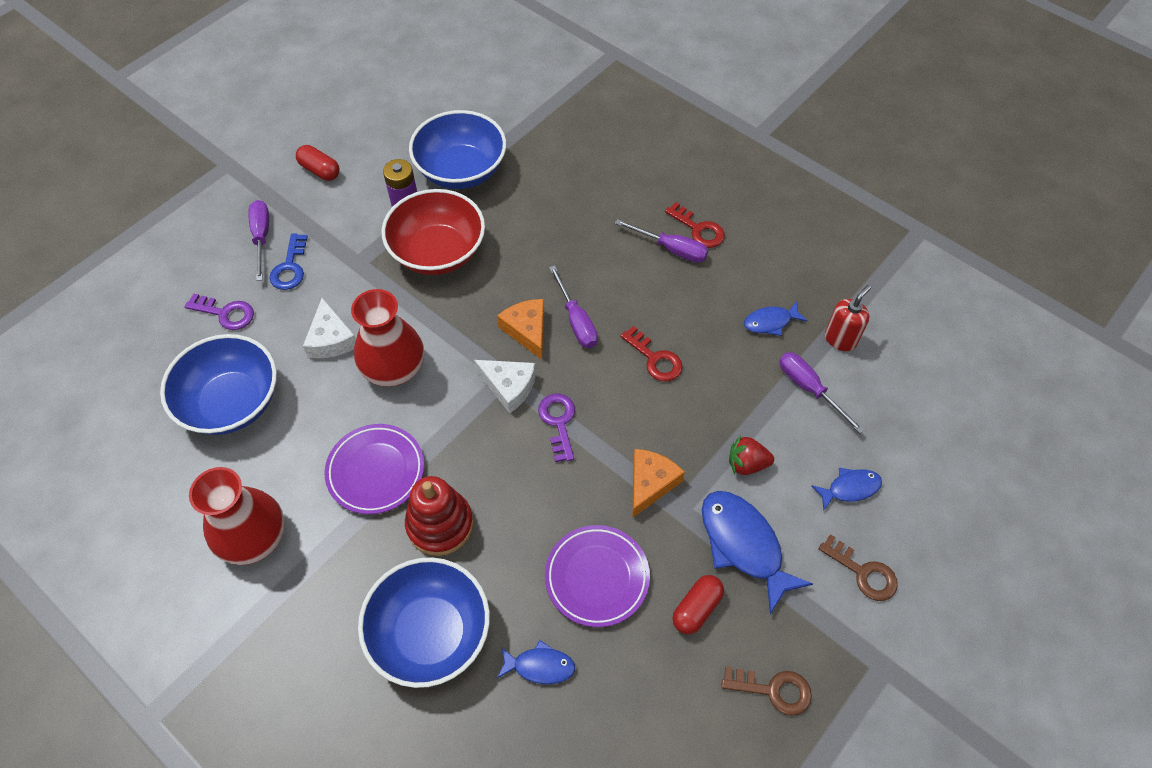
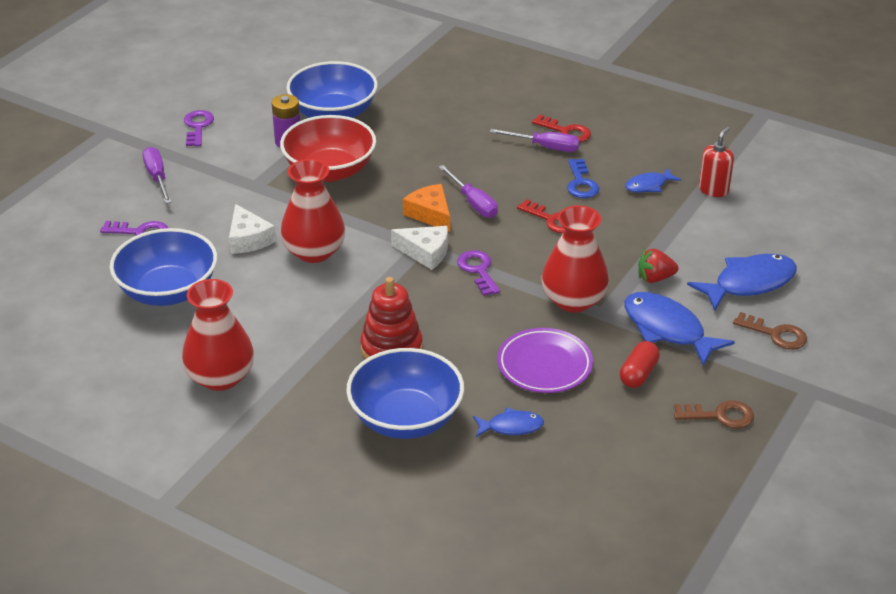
camera: 10 degrees left, 20 degrees down
blue key [269,234,308,290] -> blue key moved to [567,159,599,198]
red capsule [296,145,339,181] -> purple key [184,110,214,146]
purple plate [325,424,424,514] -> none
orange cheese [632,449,685,518] -> red vase [542,205,609,313]
purple screwdriver [779,352,865,433] -> none
blue fish [811,468,882,510] -> blue fish [687,254,797,311], size x1.82

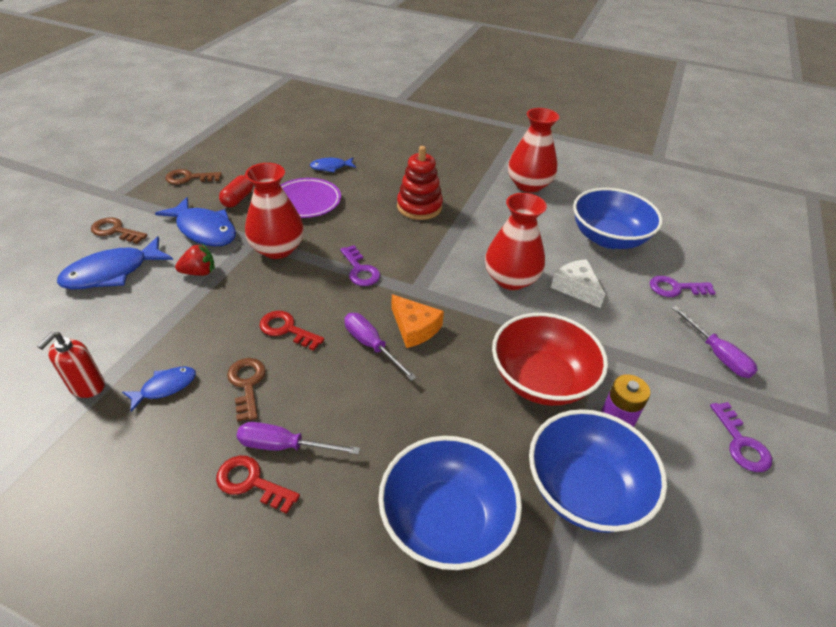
camera: 170 degrees right, 5 degrees up
blue bowl [346,348,464,439] -> blue bowl moved to [378,436,522,570]
white cheese [391,226,448,270] -> none
blue key [567,159,599,198] -> brown key [227,358,266,422]

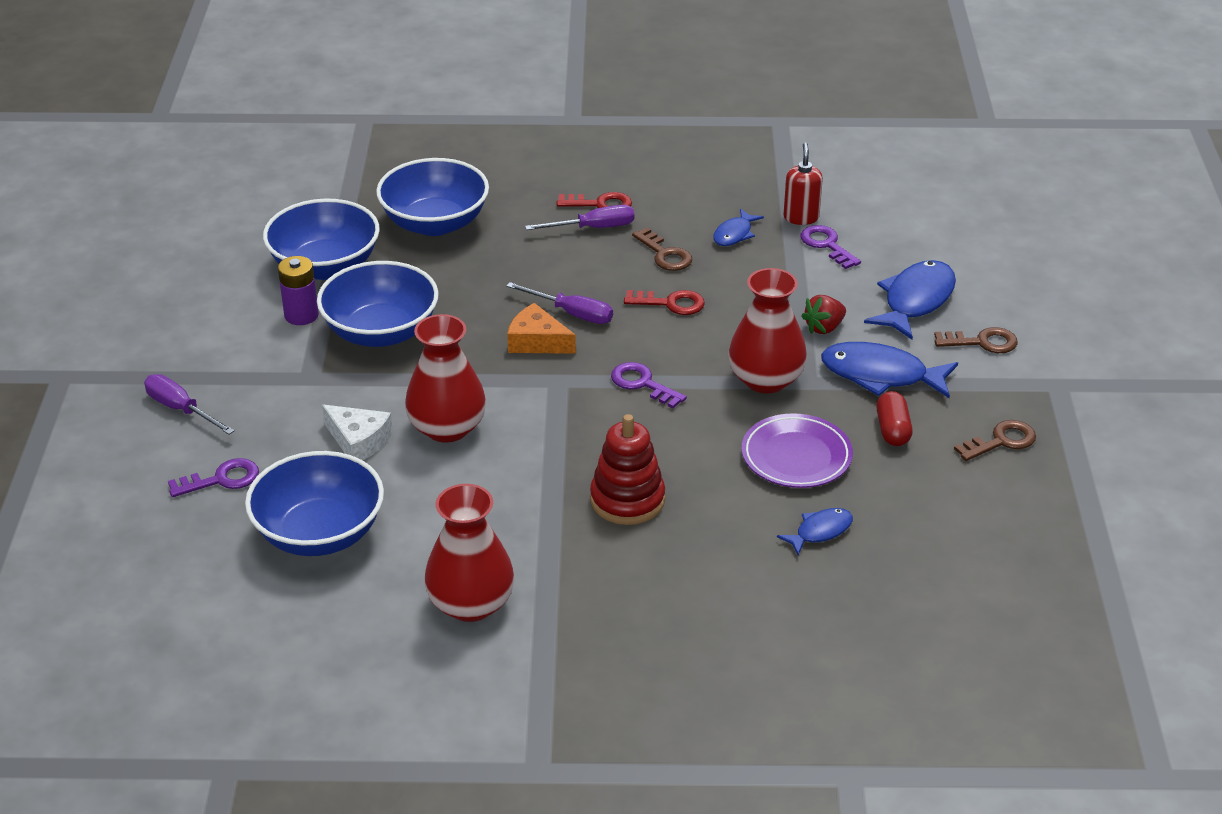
camera: 160 degrees right, 5 degrees down
red bowl [492,313,608,406] -> blue bowl [317,261,439,347]
purple key [710,402,772,472] -> purple key moved to [800,225,861,269]

